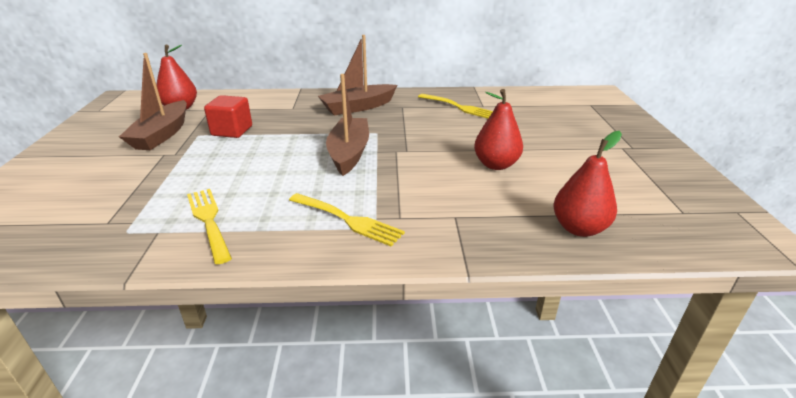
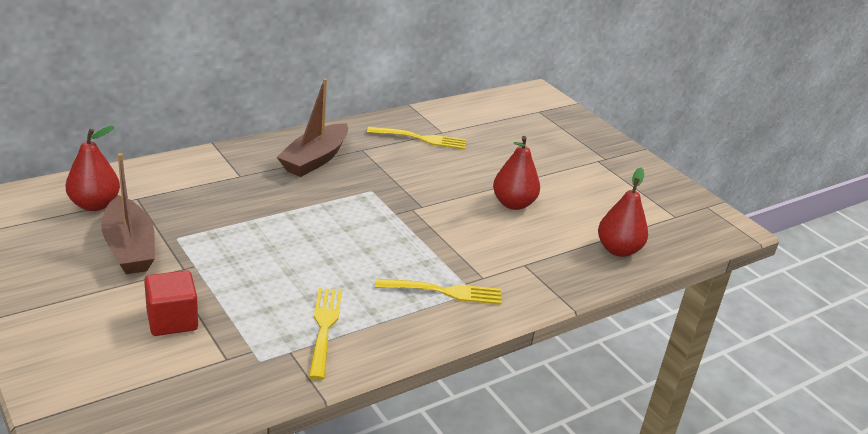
camera: 35 degrees left, 0 degrees up
yellow fork [187,189,232,264] -> yellow fork turned 60 degrees clockwise [308,288,342,380]
red cube [204,95,252,138] -> red cube moved to [144,270,198,336]
brown boat [326,74,369,176] -> none

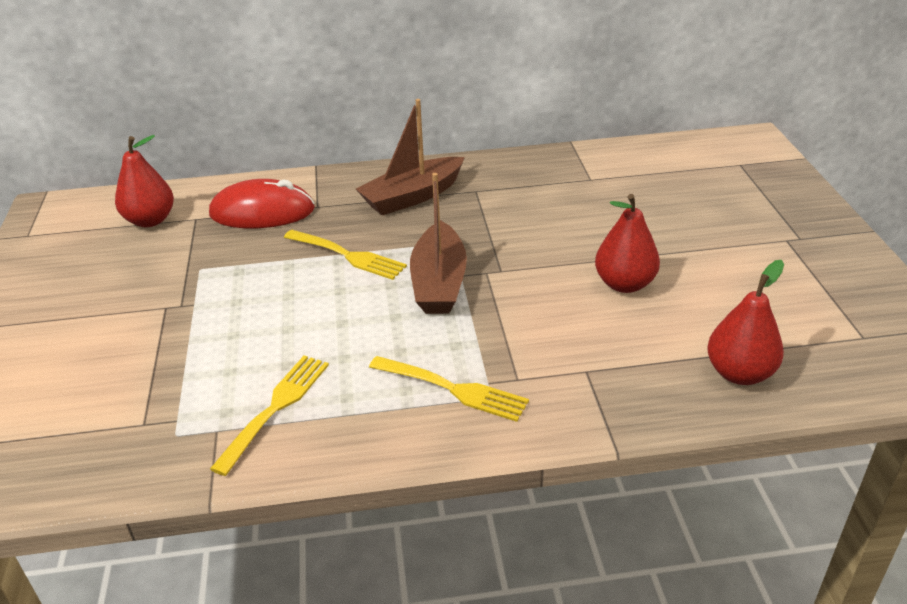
camera: 30 degrees right, 5 degrees up
brown boat [101,153,155,274] -> brown boat moved to [410,173,467,314]
red cube [144,270,198,336] -> none
yellow fork [367,127,467,149] -> yellow fork moved to [284,230,407,280]
none -> red mouse [209,179,315,228]

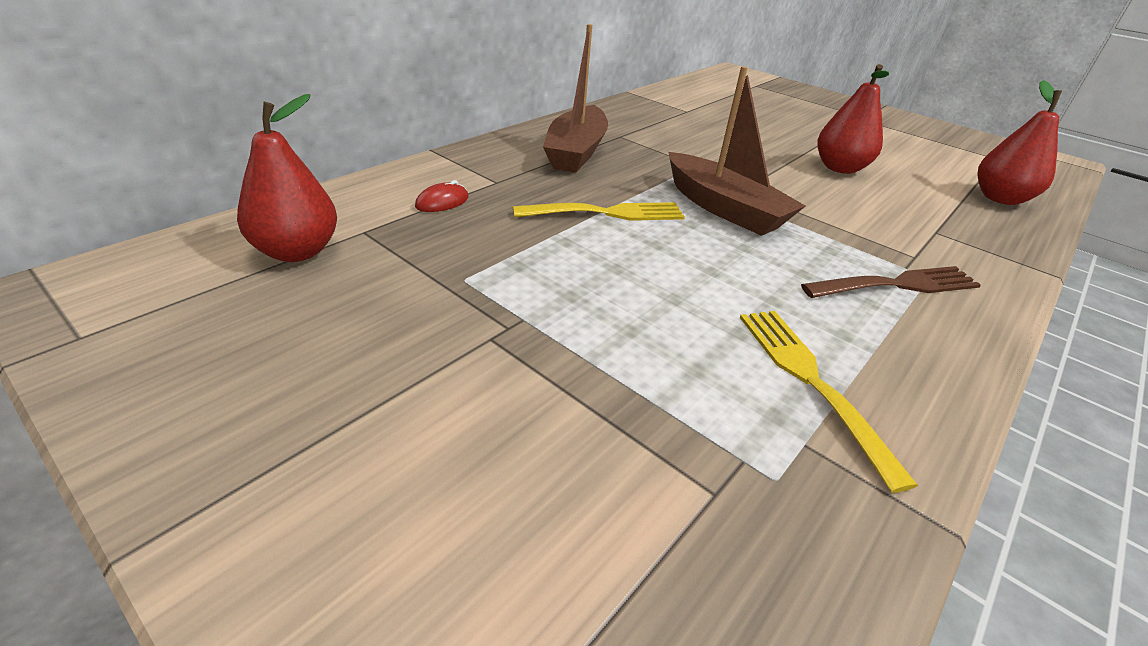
camera: 45 degrees left, 0 degrees up
red mouse [209,179,315,228] -> red mouse [415,180,469,212], size x0.41
yellow fork [369,356,529,422] -> brown fork [801,266,981,298]

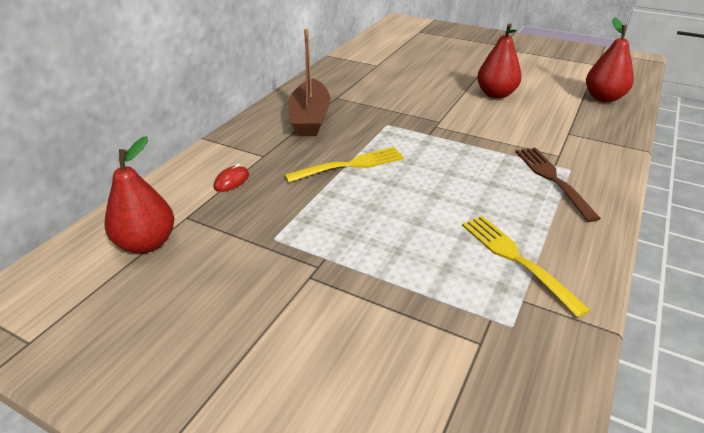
camera: 10 degrees left, 0 degrees up
brown boat [669,66,805,236] -> none
brown fork [801,266,981,298] -> brown fork turned 75 degrees counterclockwise [516,148,601,222]

